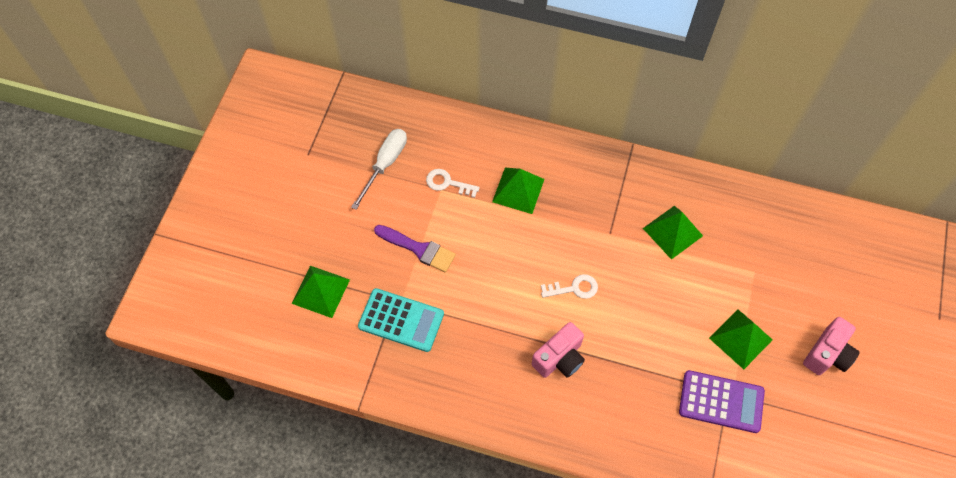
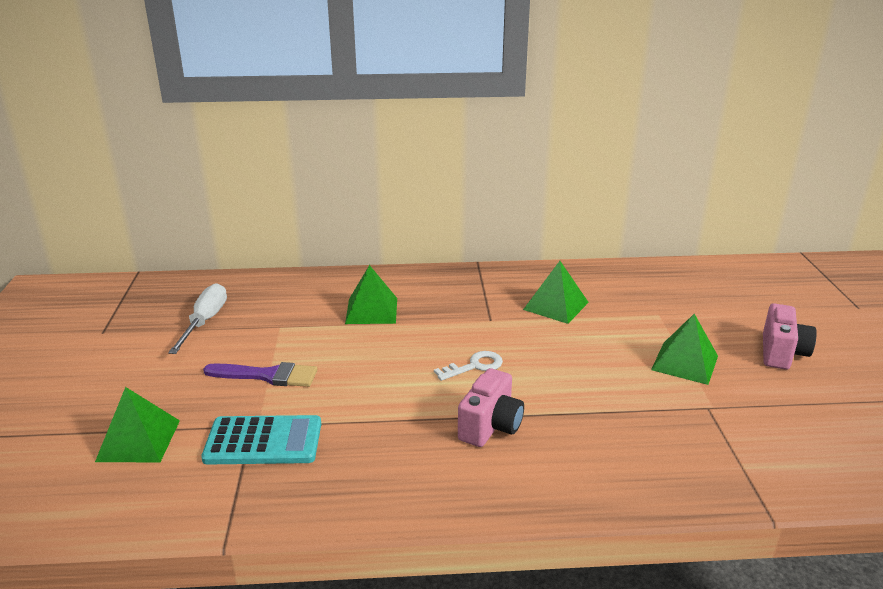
camera: 20 degrees left, 35 degrees down
white key [426,169,480,198] -> none
purple calculator [679,370,765,433] -> none

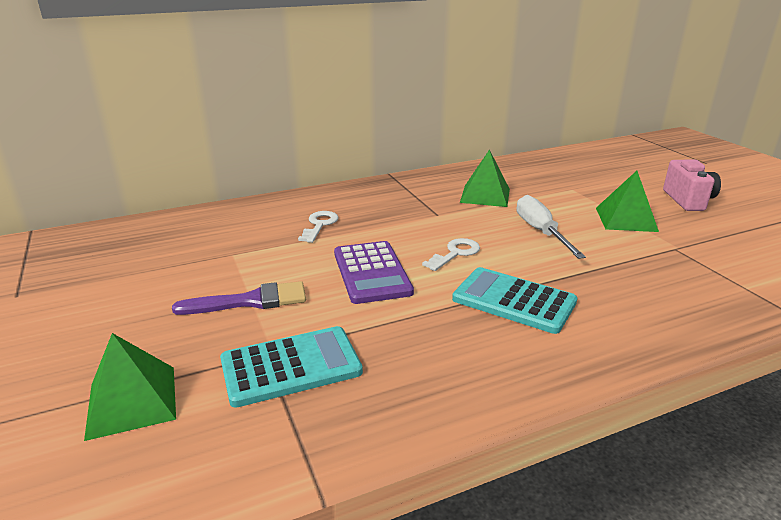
camera: 20 degrees left, 0 degrees up
white screwdriver [168,283,227,354] -> white screwdriver moved to [517,195,586,259]
green pyramid [345,265,397,324] -> white key [298,211,338,243]
pink camera [458,368,524,447] -> turquoise calculator [452,267,578,334]
none -> purple calculator [334,241,414,304]

